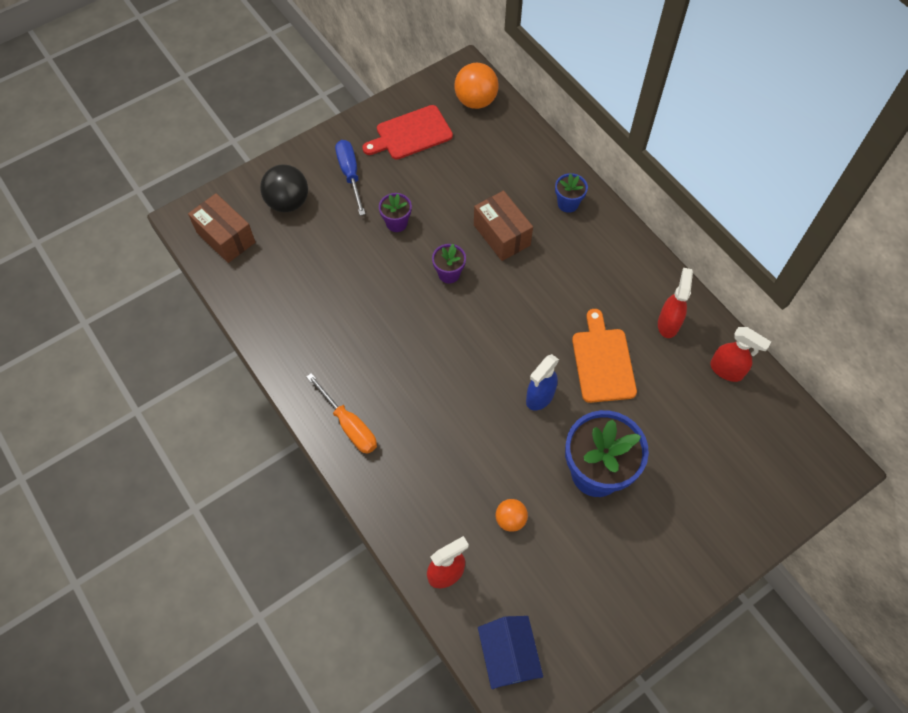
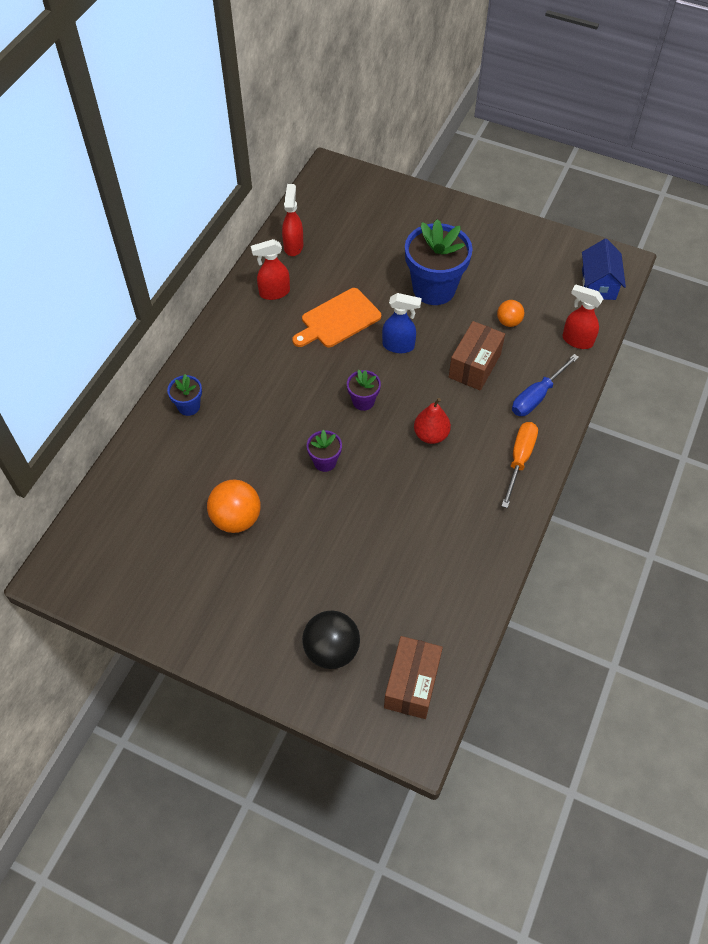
camera: 120 degrees left, 5 degrees down
blue screwdriver [335,140,365,216] -> blue screwdriver moved to [512,354,579,416]
red cutting board [362,105,453,160] -> none
purple flower pot [379,193,412,232] -> purple flower pot moved to [347,370,381,411]
orange ball [454,63,499,109] -> orange ball moved to [207,480,260,533]
brown box [474,191,533,261] -> brown box moved to [449,321,505,391]
blue house [478,616,543,689] -> blue house turned 45 degrees counterclockwise [582,239,626,300]
none -> red pear [414,398,451,444]

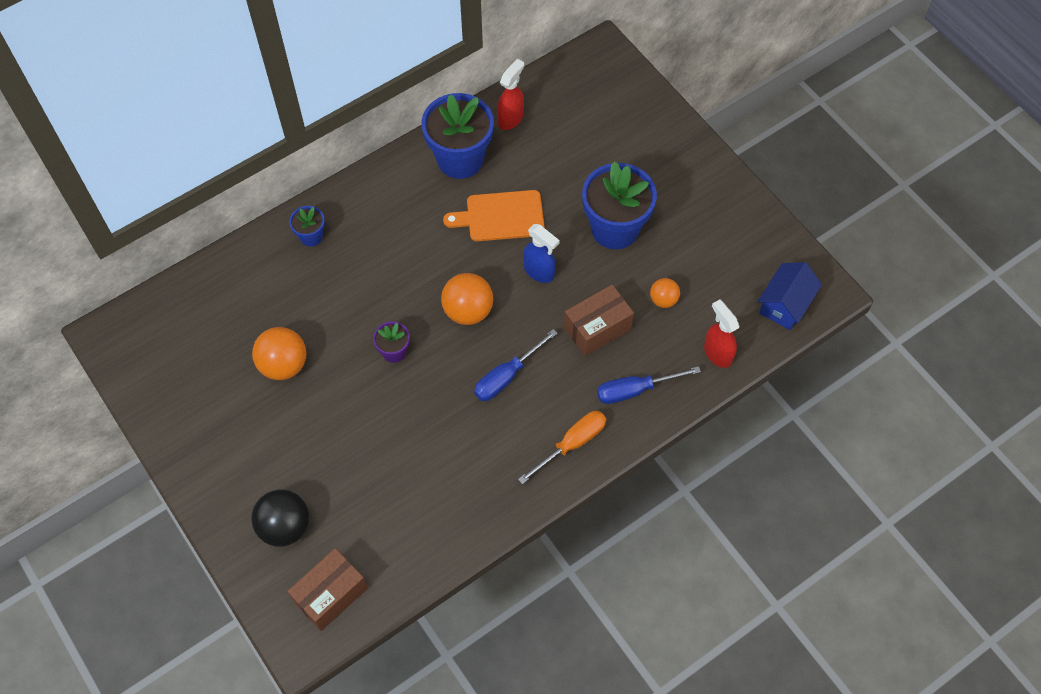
camera: 30 degrees right, 5 degrees up
red spray bottle [251,239,290,300] -> blue flower pot [422,93,494,179]
purple flower pot [347,370,381,411] -> orange ball [441,273,493,325]
red pear [414,398,451,444] -> blue screwdriver [474,329,558,401]

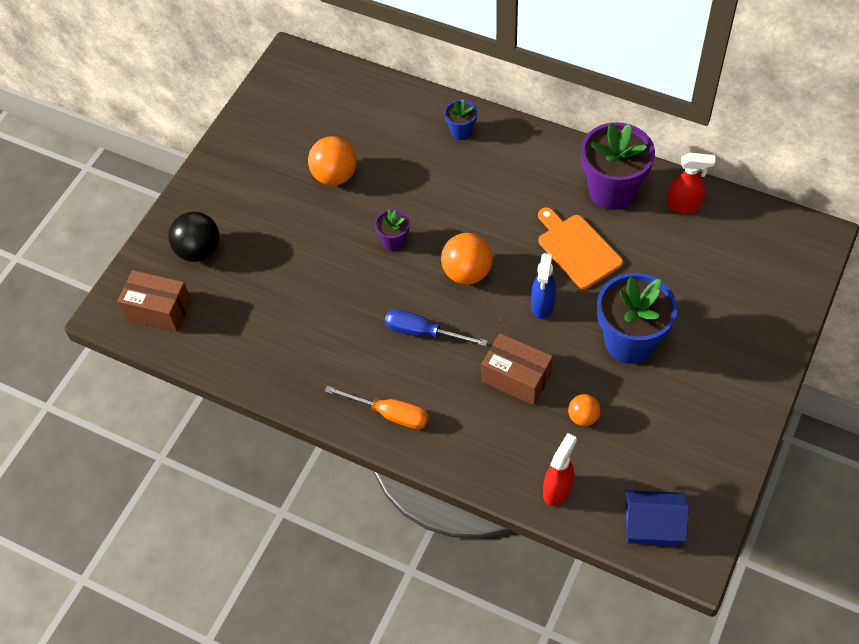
camera: 65 degrees right, 5 degrees down
blue flower pot [422,93,494,179] -> purple flower pot [581,122,655,210]
blue screwdriver [597,366,701,404] -> none

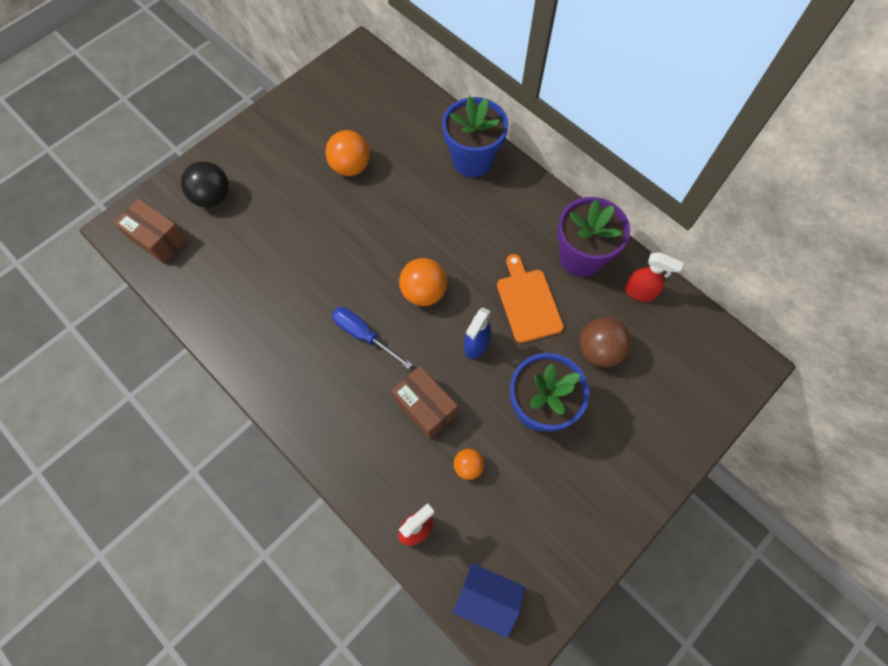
camera: 15 degrees right, 10 degrees up
orange screwdriver [325,386,429,429] -> none
purple flower pot [375,208,409,251] -> none
blue flower pot [444,99,477,140] -> blue flower pot [442,96,508,177], size x2.09
none -> brown ball [580,317,631,367]

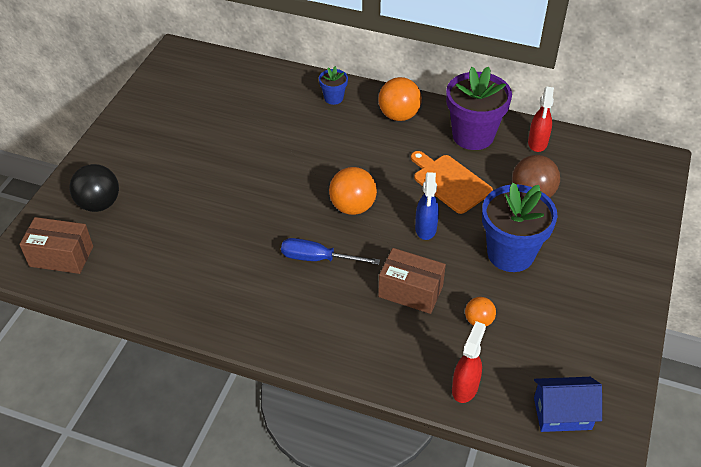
camera: 25 degrees left, 20 degrees down
orange ball [325,130,370,176] -> orange ball moved to [378,77,422,121]
blue flower pot [442,96,508,177] -> blue flower pot [319,66,348,105], size x0.48
red spray bottle [624,252,684,302] -> red spray bottle turned 105 degrees clockwise [528,86,554,152]

